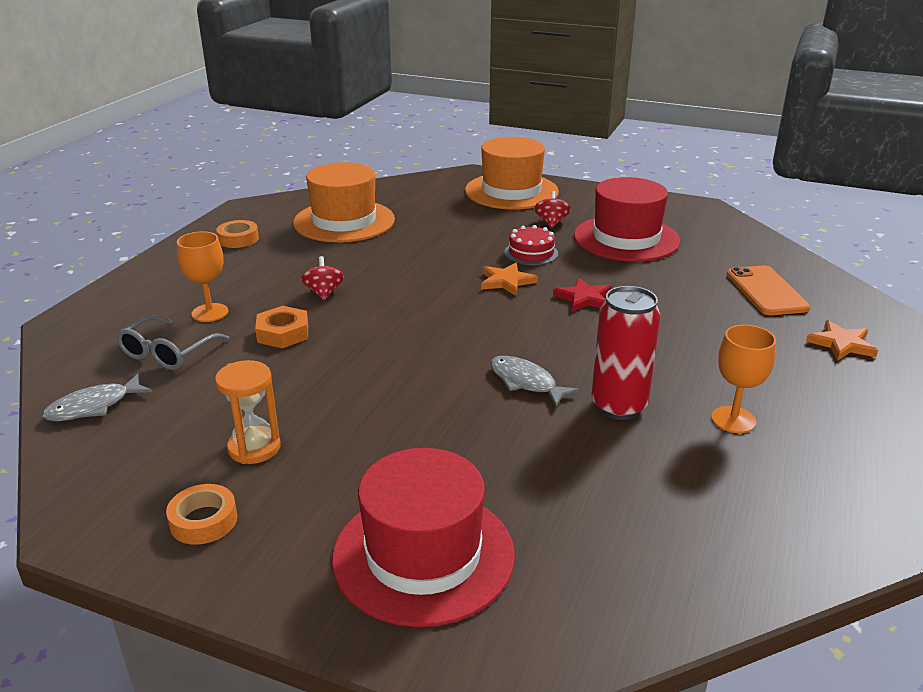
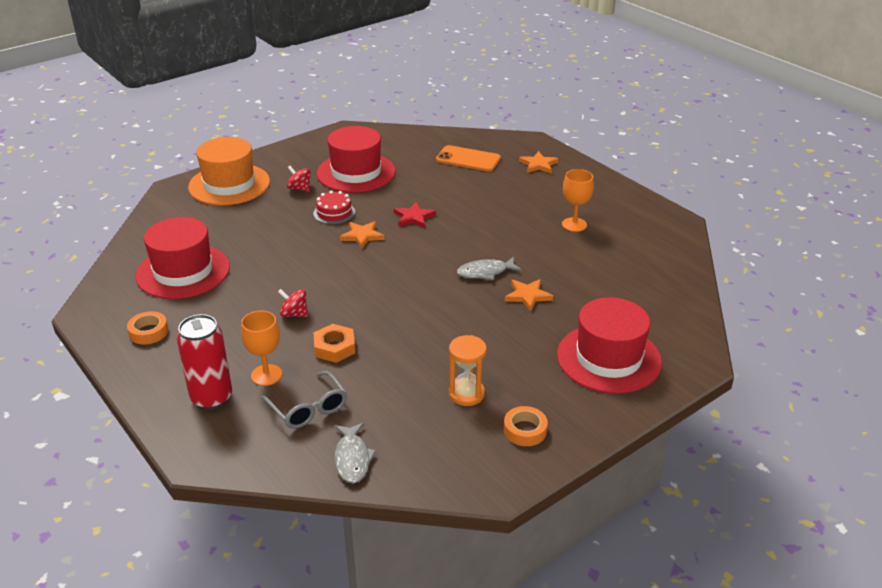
camera: 60 degrees left, 5 degrees up
orange hat [293,162,395,242] -> red hat [135,217,230,299]
red can [591,286,661,420] -> red can moved to [177,314,232,410]
none -> orange star [505,279,553,311]

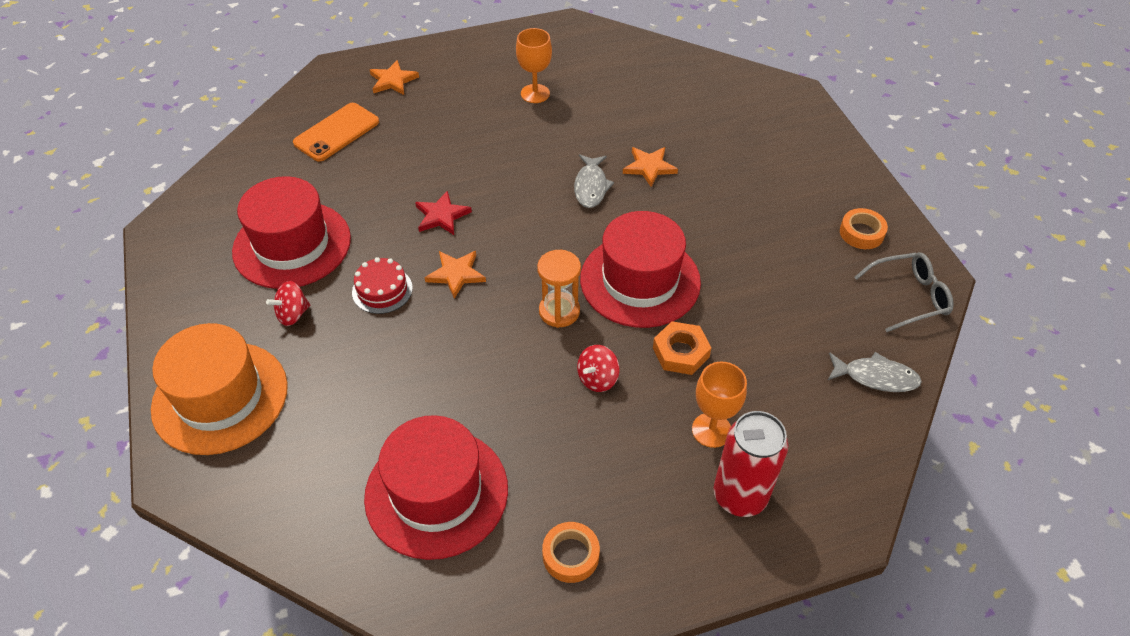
camera: 70 degrees left, 15 degrees up
grey glasses [261,371,347,429] -> grey glasses moved to [854,252,954,332]
orange hourglass [449,335,487,406] -> orange hourglass moved to [537,250,581,328]
red hat [557,297,662,394] -> red hat moved to [580,211,701,328]

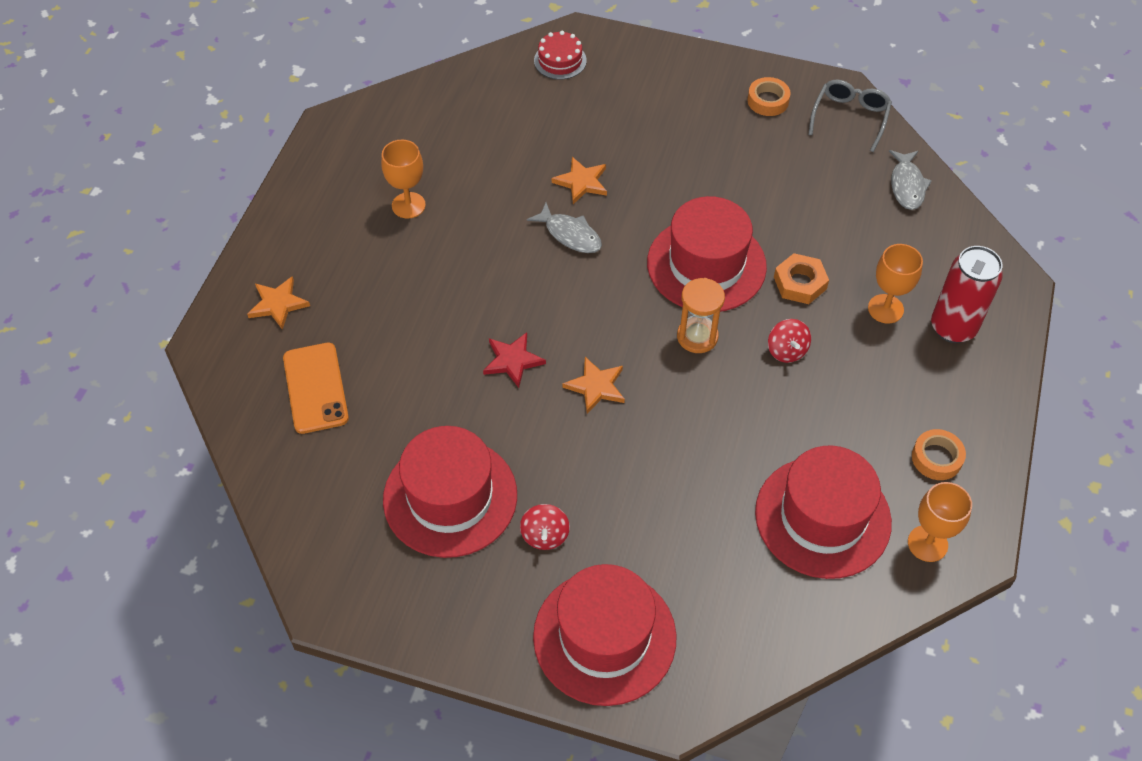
camera: 55 degrees left, 5 degrees up
orange hat [151,323,288,455] -> red hat [533,564,677,706]
red cake [352,257,413,314] -> red cake moved to [534,31,587,79]
grey fish [828,352,922,392] -> grey fish turned 135 degrees clockwise [889,150,932,210]
none -> orange goblet [908,482,972,562]

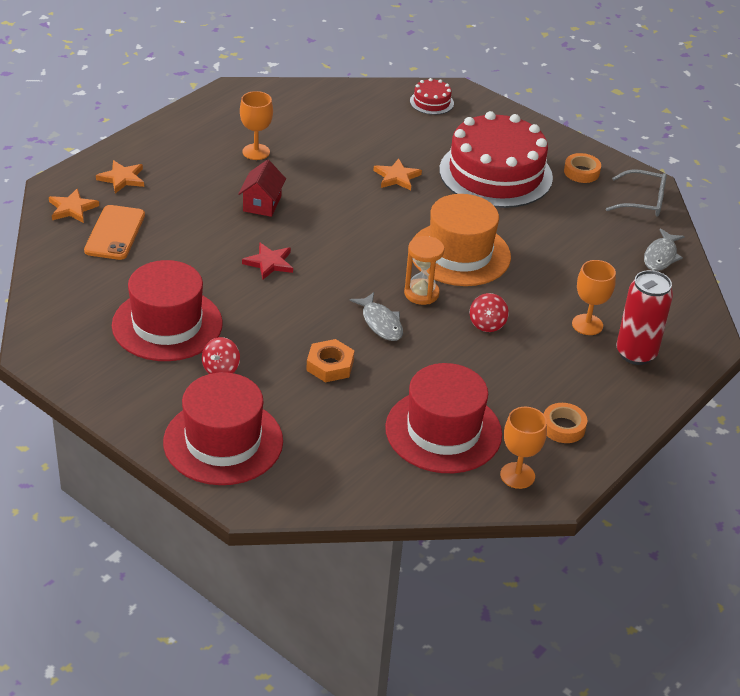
camera: 20 degrees right, 15 degrees down
grey fish [527,203,602,253] -> grey fish moved to [350,292,403,341]
orange star [563,357,625,414] -> orange star moved to [49,188,99,223]
red hat [647,196,767,312] -> orange hat [412,194,511,286]
orange nut [774,253,829,304] -> orange nut moved to [306,339,354,382]
grey glasses [808,80,892,152] -> grey glasses turned 60 degrees clockwise [606,169,667,216]
none -> red house [238,160,286,217]
none -> red cake [439,111,553,208]

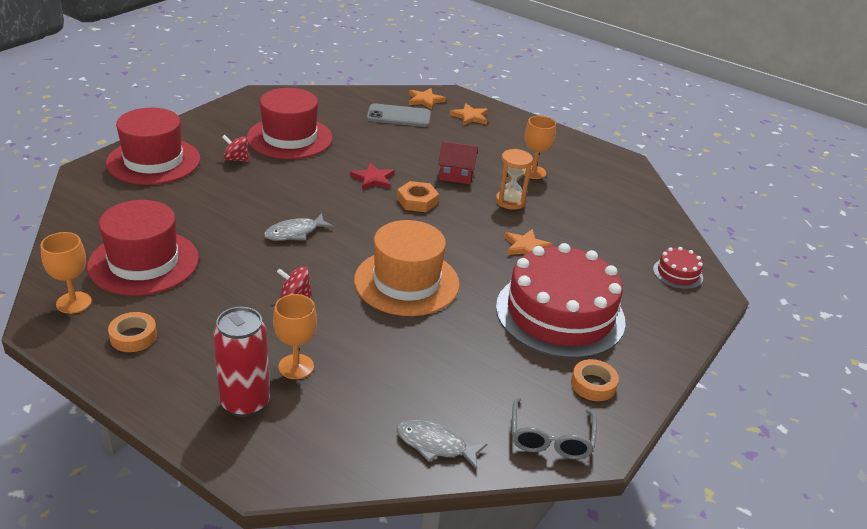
camera: 85 degrees right, 5 degrees down
orange phone [84,205,145,260] -> grey phone [367,103,431,127]
orange nut [306,339,354,382] -> orange nut moved to [397,181,439,212]
orange hourglass [404,236,444,305] -> orange hourglass moved to [496,149,533,210]

